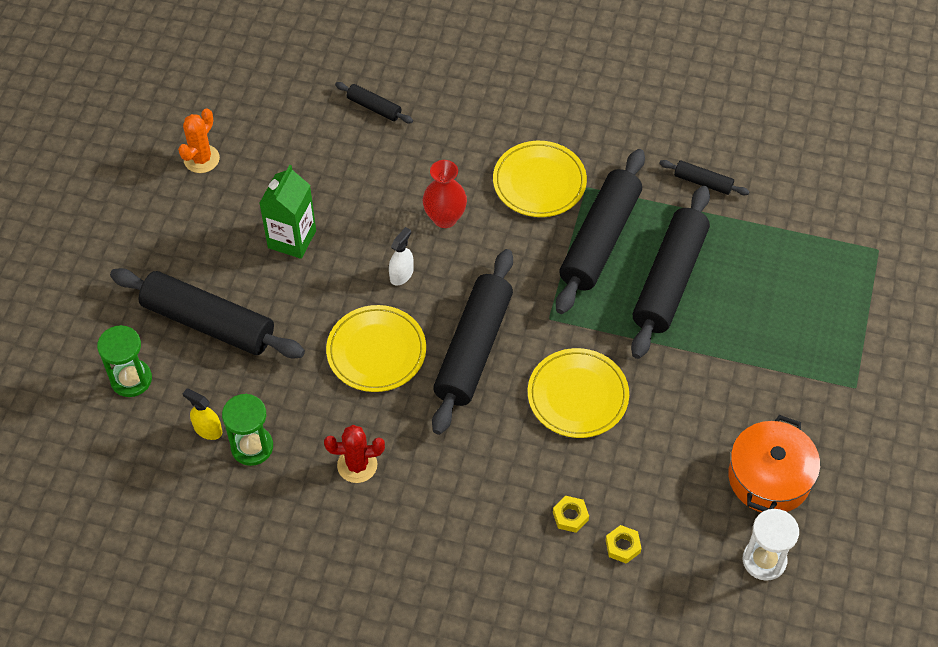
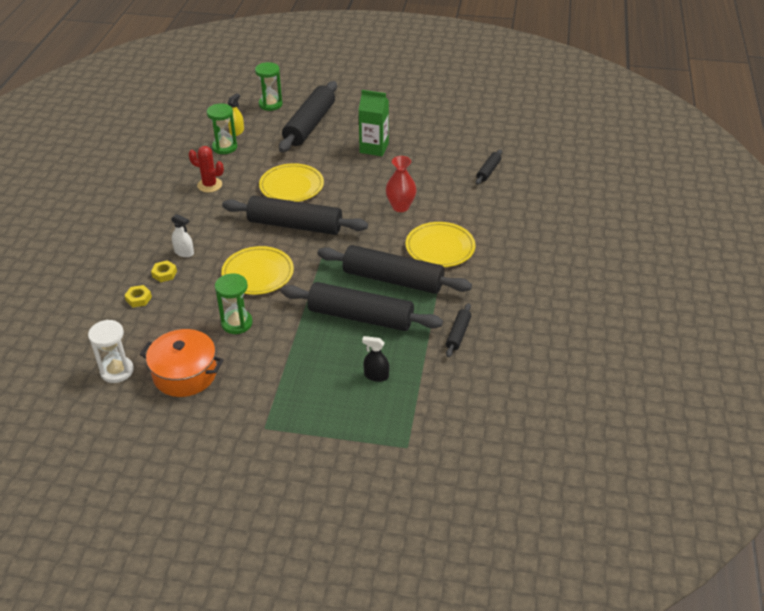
camera: 85 degrees right, 15 degrees down
orange cactus [178,108,220,173] -> none
red cactus [324,425,385,483] -> red cactus turned 60 degrees counterclockwise [188,146,224,192]
white spray bottle [389,227,413,286] -> white spray bottle moved to [171,214,194,257]
none -> green hourglass [215,274,253,334]
none -> black spray bottle [362,336,389,382]

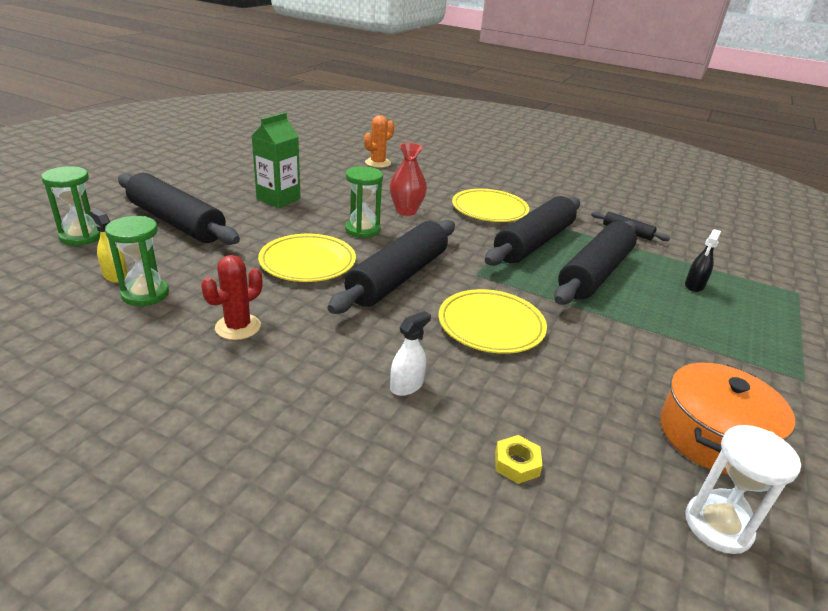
camera: 75 degrees left, 10 degrees down
yellow nut [151,260,177,282] -> none
green hourglass [215,274,253,334] -> green hourglass moved to [345,166,383,238]
black rolling pin [476,149,502,185] -> orange cactus [364,115,394,168]

